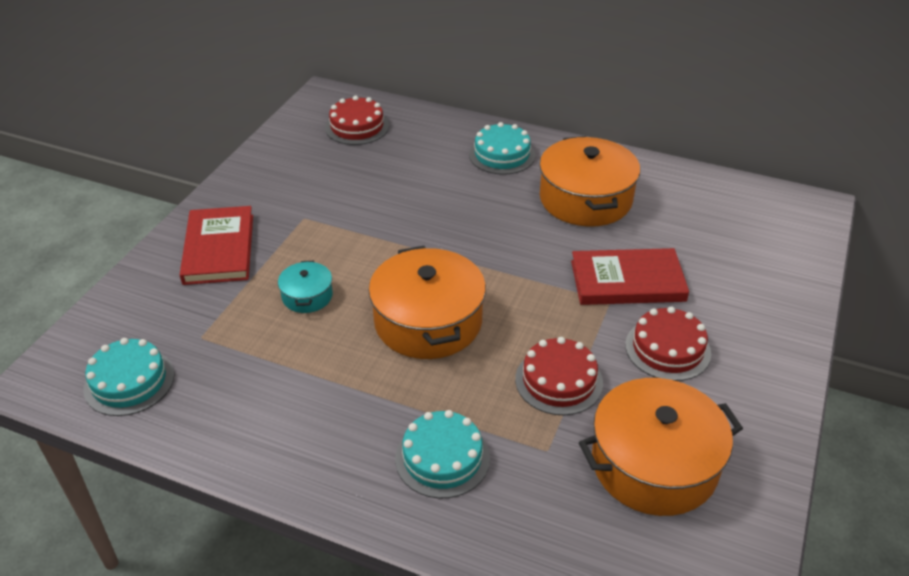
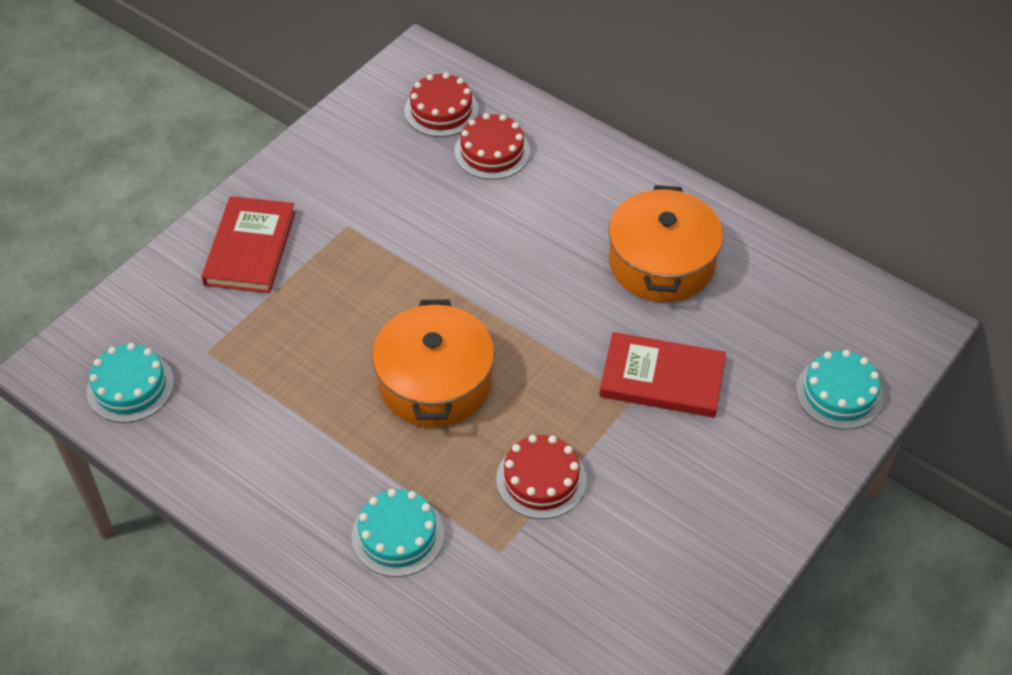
camera: 15 degrees right, 10 degrees up
turquoise pot [278,261,333,313] -> none
turquoise cake [469,122,535,175] -> turquoise cake moved to [796,350,884,430]
orange pot [579,378,743,516] -> none
red cake [625,306,711,381] -> red cake moved to [454,113,530,180]

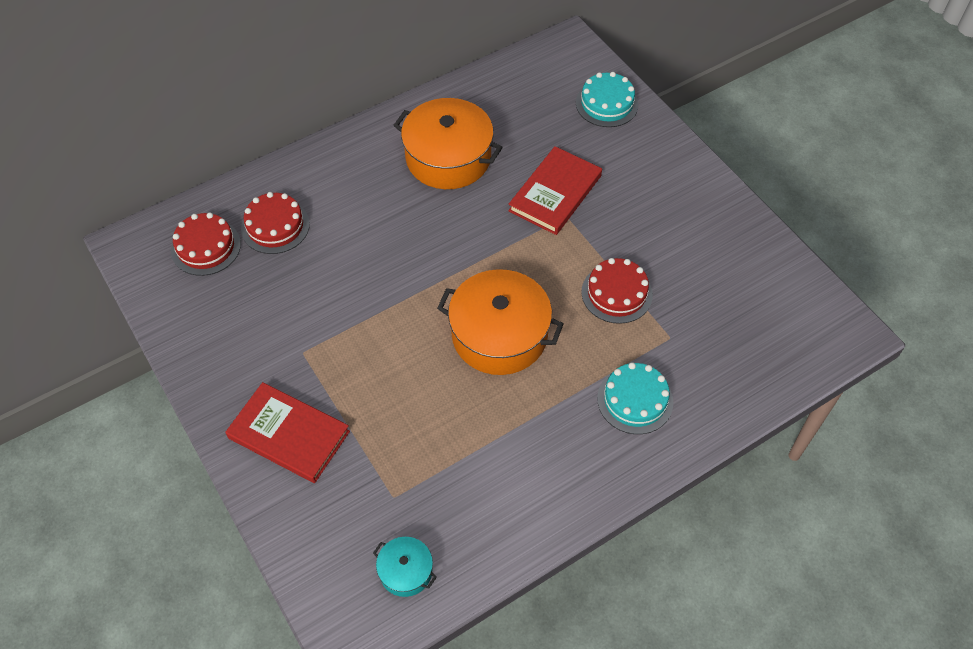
camera: 70 degrees left, 5 degrees up
turquoise cake [86,343,174,423] -> turquoise pot [373,537,437,597]

